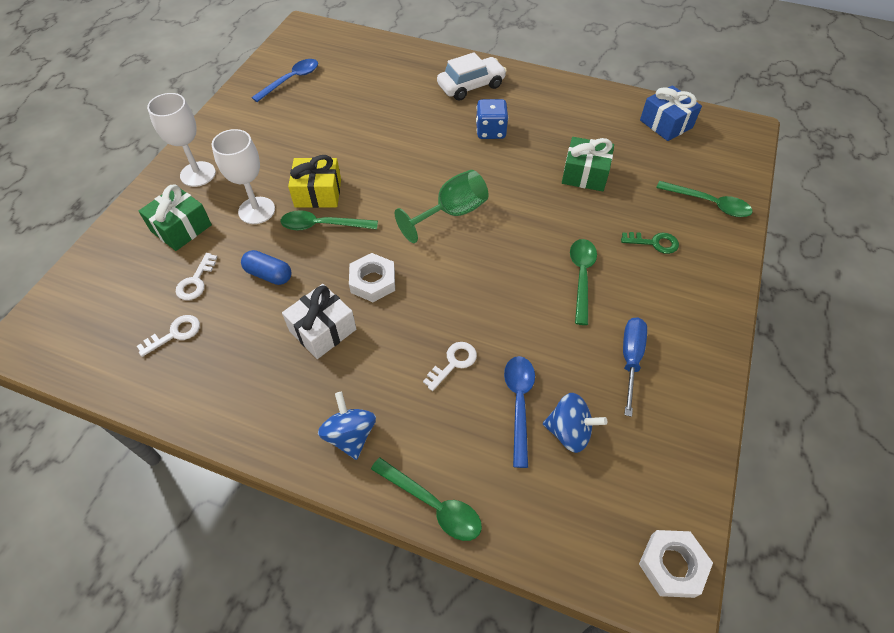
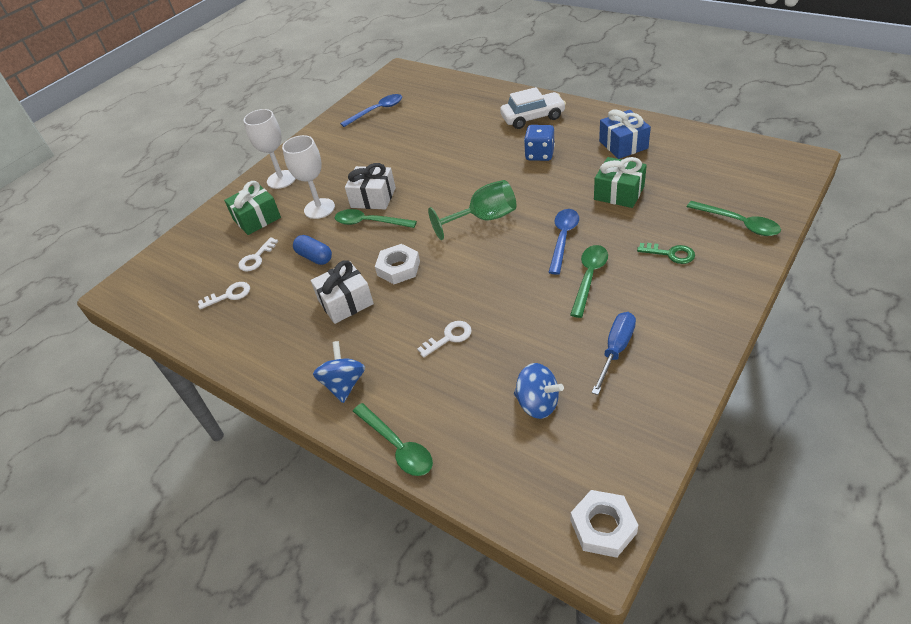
camera: 20 degrees right, 10 degrees down
yellow gift [288,155,341,208] -> white gift [345,163,396,209]
blue spoon [504,356,535,468] -> blue spoon moved to [548,209,579,275]
blue gift [640,86,702,141] -> blue gift moved to [599,109,651,159]

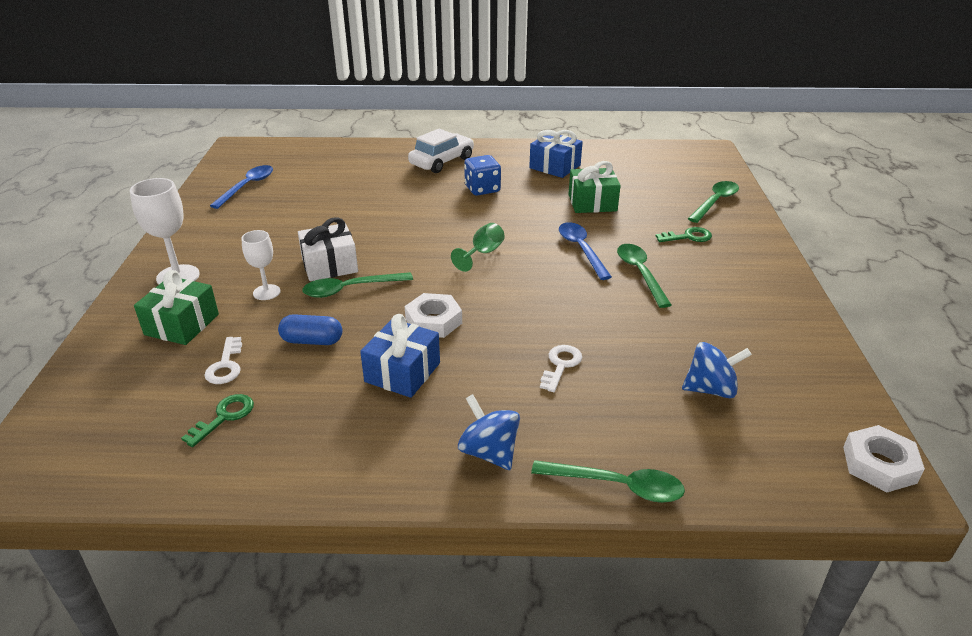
camera: 40 degrees left, 10 degrees down
white key [198,282,250,309] -> green key [181,394,254,447]
white goblet [282,135,335,219] -> white goblet [241,230,281,300], size x0.63
white gift [311,260,374,324] -> blue gift [360,314,440,398]
green goblet [428,180,516,240] -> green goblet [451,223,505,272], size x0.63
blue screwdriver [592,312,636,395] -> none
green spoon [687,201,781,236] -> green spoon turned 60 degrees counterclockwise [688,181,739,223]

